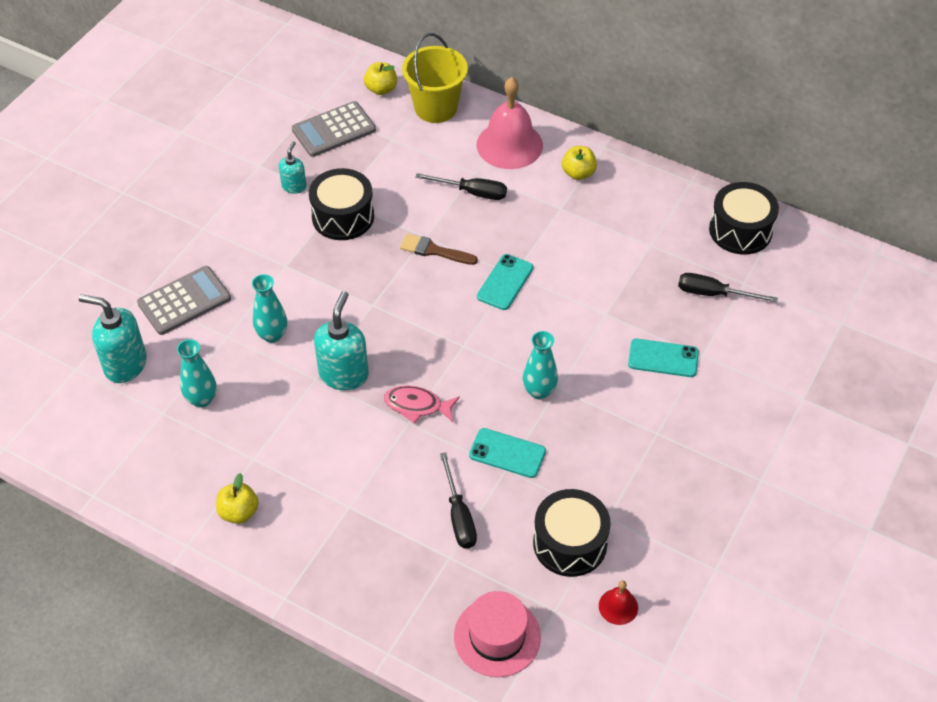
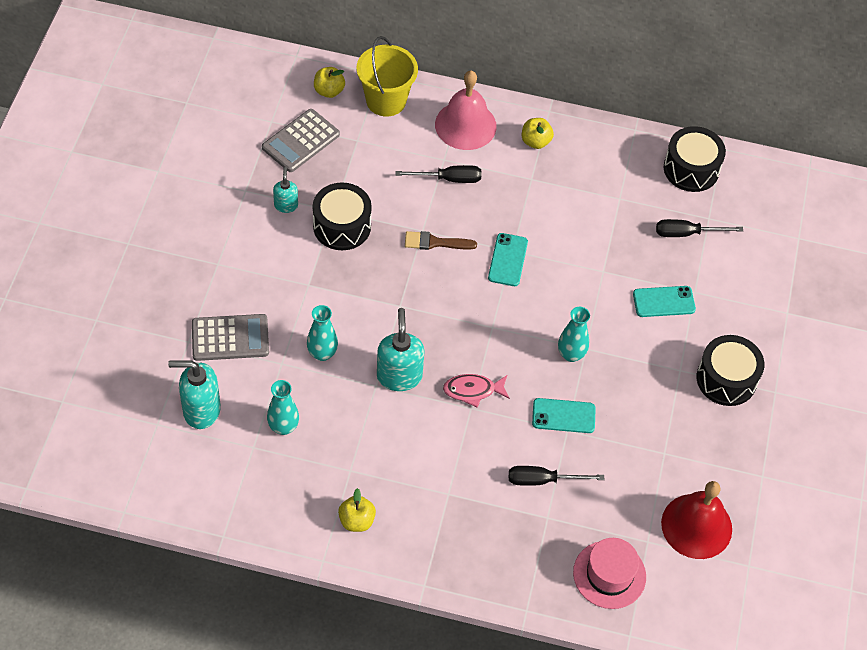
camera: 20 degrees left, 5 degrees up
grey calculator [137,266,231,335] -> grey calculator turned 45 degrees clockwise [192,314,269,361]
black screwdriver [440,452,477,549] -> black screwdriver turned 120 degrees clockwise [509,466,604,486]
black drum [533,489,611,577] -> black drum moved to [697,335,764,406]
red bell [599,581,638,625] -> red bell [661,481,732,559], size x2.14

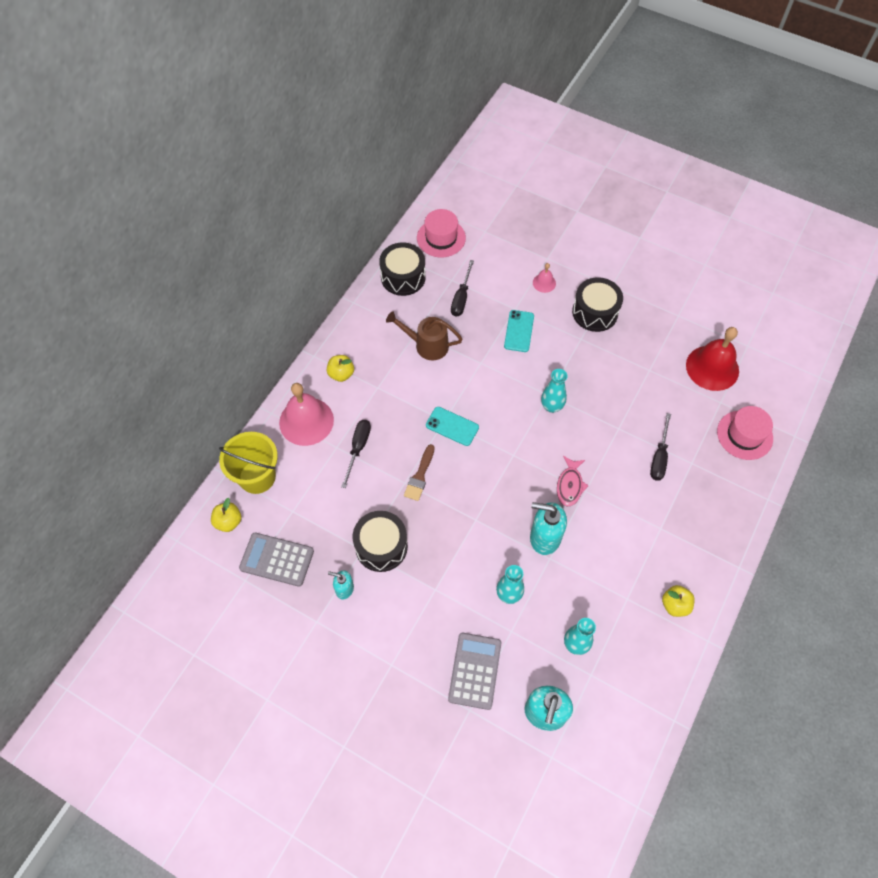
camera: 70 degrees left, 5 degrees up
grey calculator [262,109,340,172] -> grey calculator turned 135 degrees clockwise [239,533,314,587]
turquoise phone [532,398,596,433] -> none
none -> brown watering can [386,311,463,361]
none -> pink hat [417,209,466,257]
none -> pink bell [533,263,556,293]

